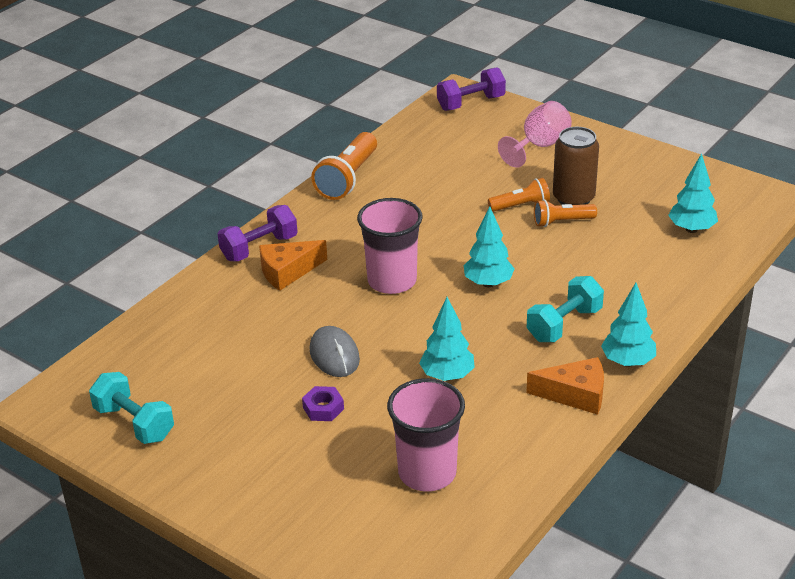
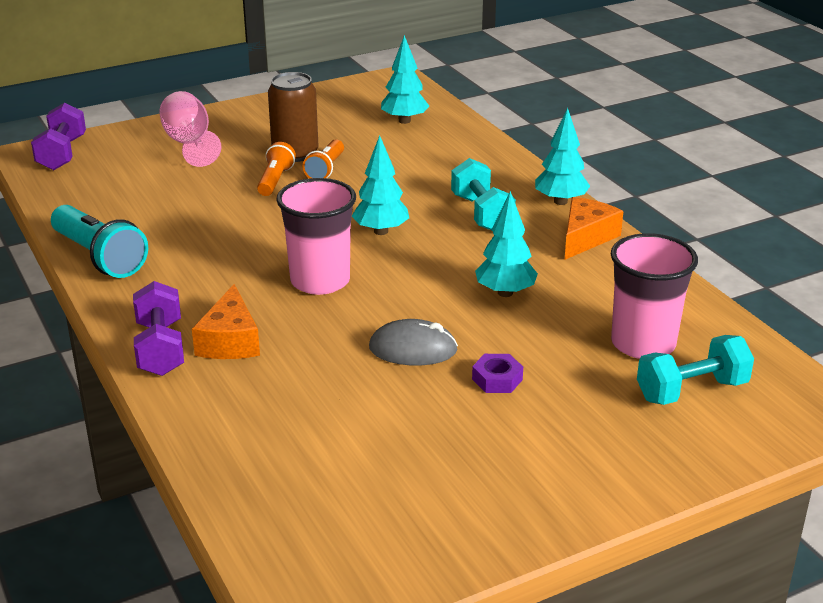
camera: 65 degrees left, 5 degrees down
turquoise dumbbell [89,372,174,444] -> turquoise dumbbell moved to [637,335,754,405]
orange flashlight [311,132,377,200] -> turquoise flashlight [51,205,148,278]

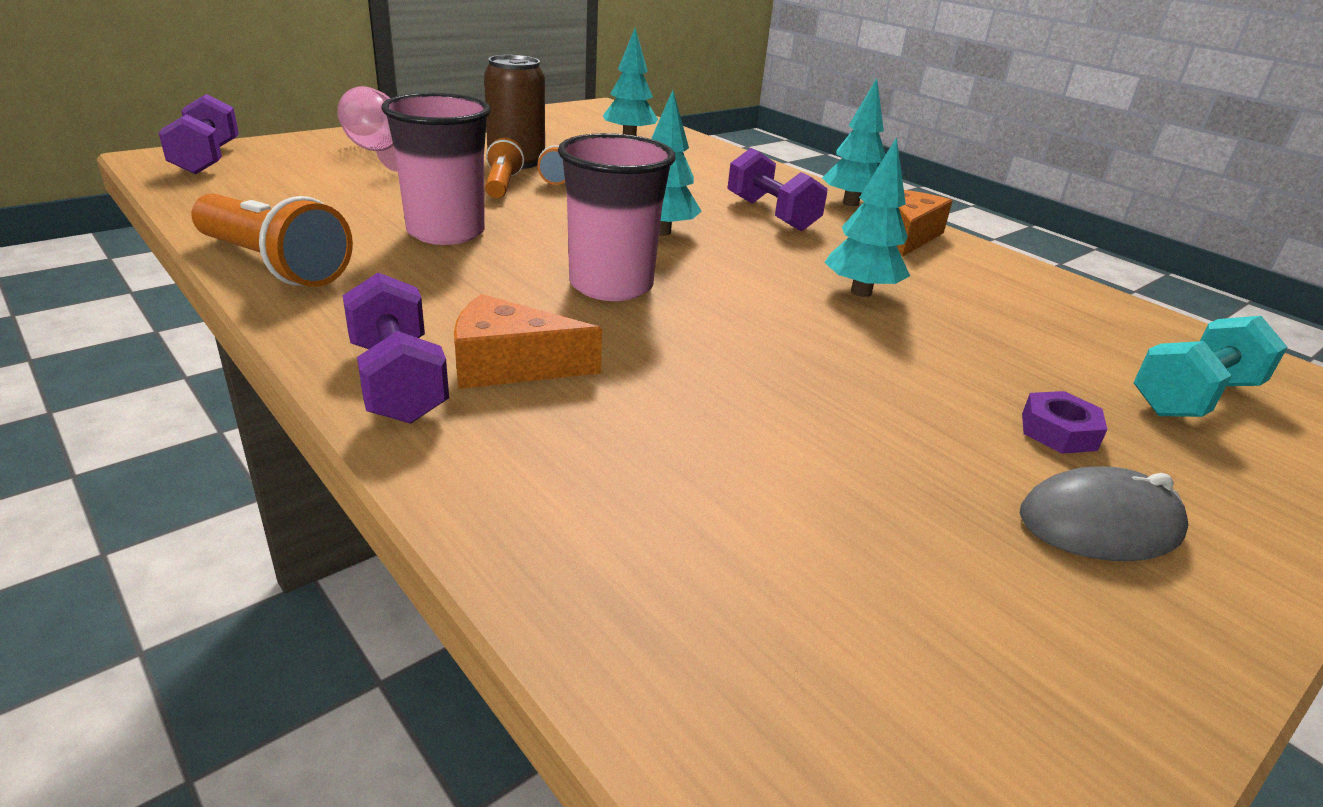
camera: 15 degrees left, 0 degrees up
turquoise flashlight [51,205,148,278] -> orange flashlight [192,194,353,287]
orange cheese [192,284,260,359] -> orange cheese turned 105 degrees clockwise [454,294,602,389]
grey mouse [369,319,458,365] -> grey mouse moved to [1020,466,1188,561]
turquoise dumbbell [451,158,516,230] -> purple dumbbell [727,148,827,231]
purple nut [472,354,523,393] -> purple nut moved to [1022,391,1107,454]
pink cup [611,233,698,359] -> pink cup moved to [381,93,491,245]

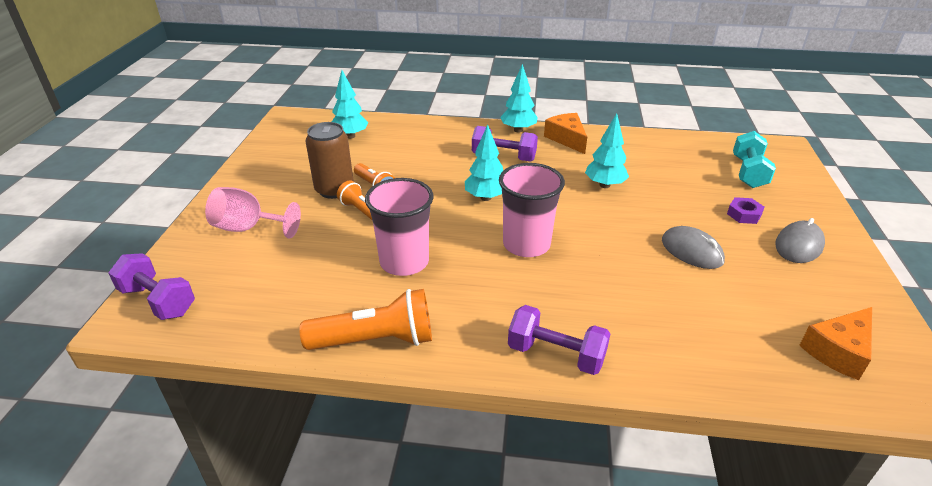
camera: 40 degrees left, 5 degrees up
orange cheese [454,294,602,389] -> orange cheese moved to [799,307,872,380]
none -> grey mouse [662,226,725,269]

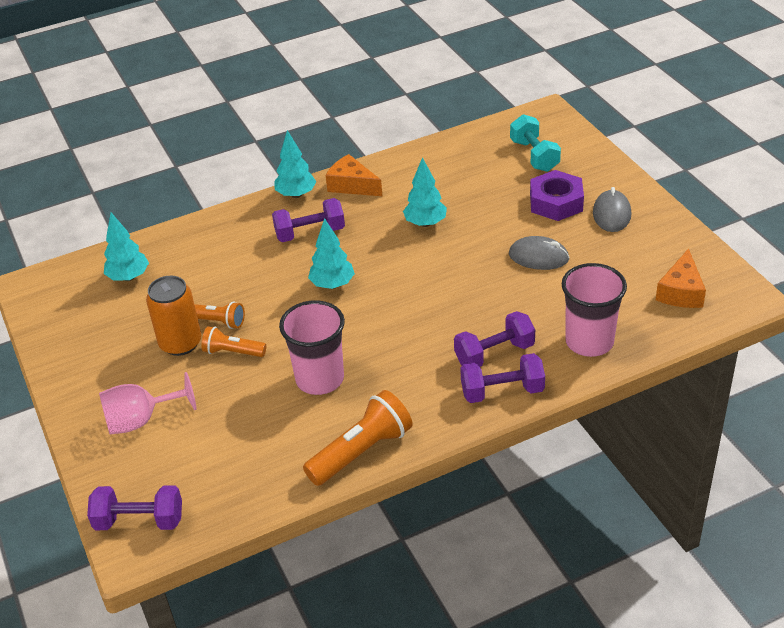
camera: 30 degrees left, 5 degrees up
brown can [305,122,354,199] -> orange can [146,276,201,356]
pink cup [499,163,565,257] -> pink cup moved to [562,263,627,357]
purple nut [727,197,765,224] -> purple nut [530,170,584,221], size x1.85
none -> purple dumbbell [454,311,535,367]

